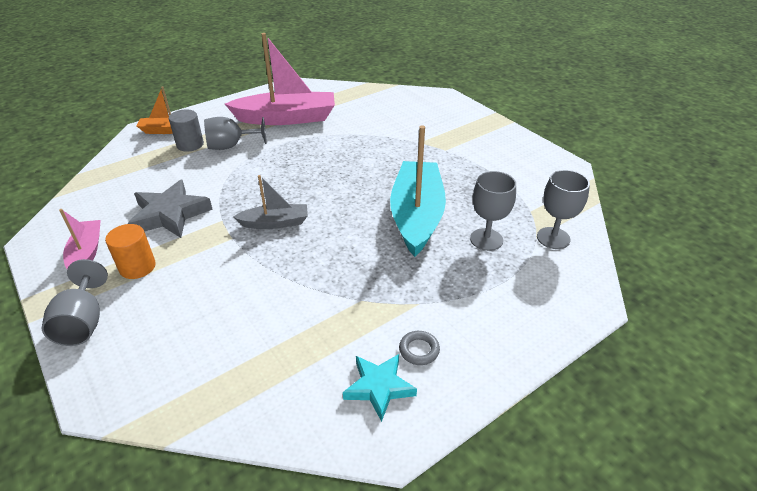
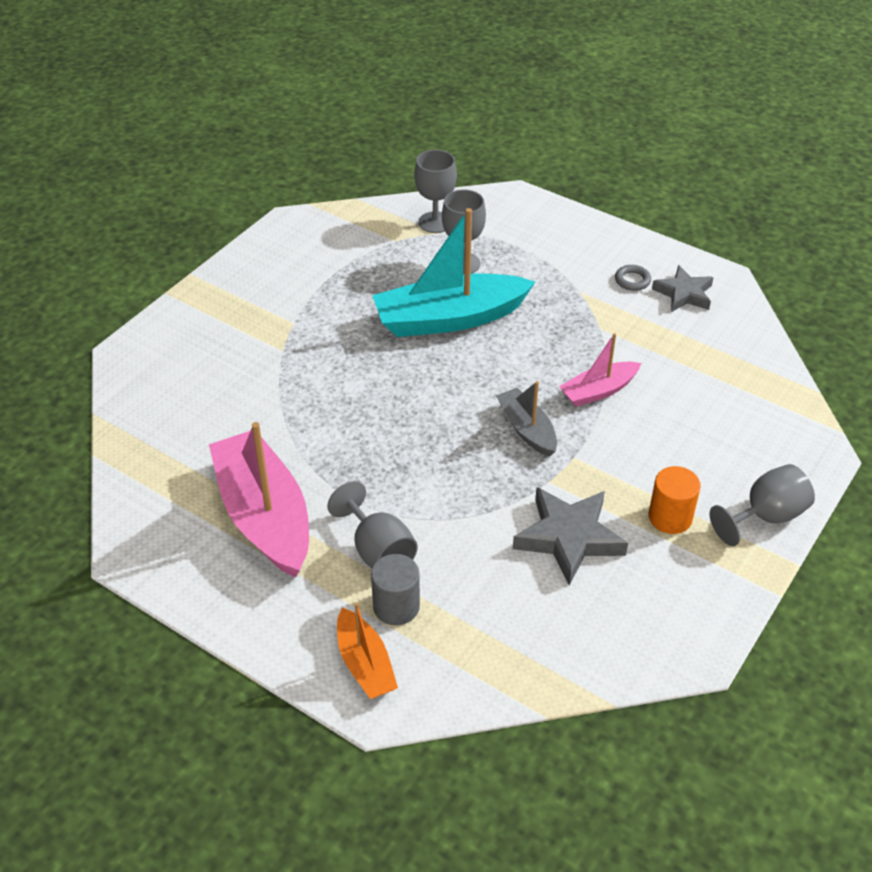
camera: 110 degrees left, 5 degrees up
pink boat [59,209,101,269] -> pink boat moved to [559,333,641,407]
turquoise star [343,354,417,422] -> grey star [652,265,714,312]

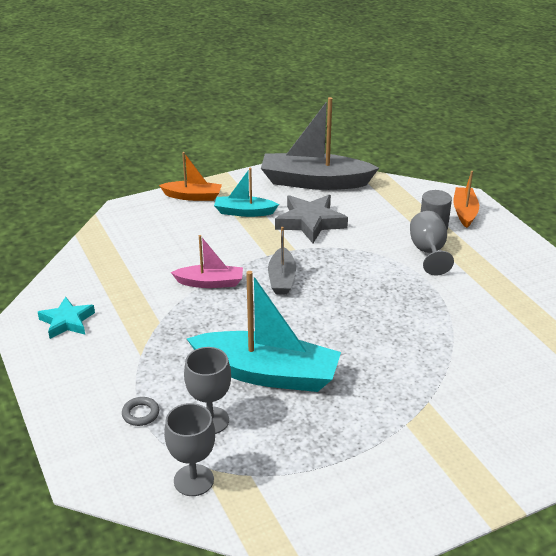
camera: 150 degrees left, 10 degrees down
pink boat [209,422,309,578] -> none
grey ring [615,265,651,291] -> grey ring moved to [122,397,159,426]
orange cylinder [649,466,701,534] -> turquoise boat [214,168,279,217]
grey star [652,265,714,312] -> turquoise star [38,297,95,339]
grey goblet [710,464,815,546] -> orange boat [159,152,222,201]
none -> grey boat [261,97,379,190]

